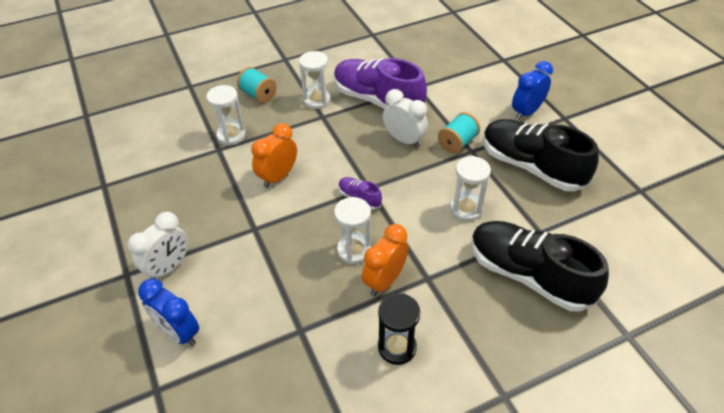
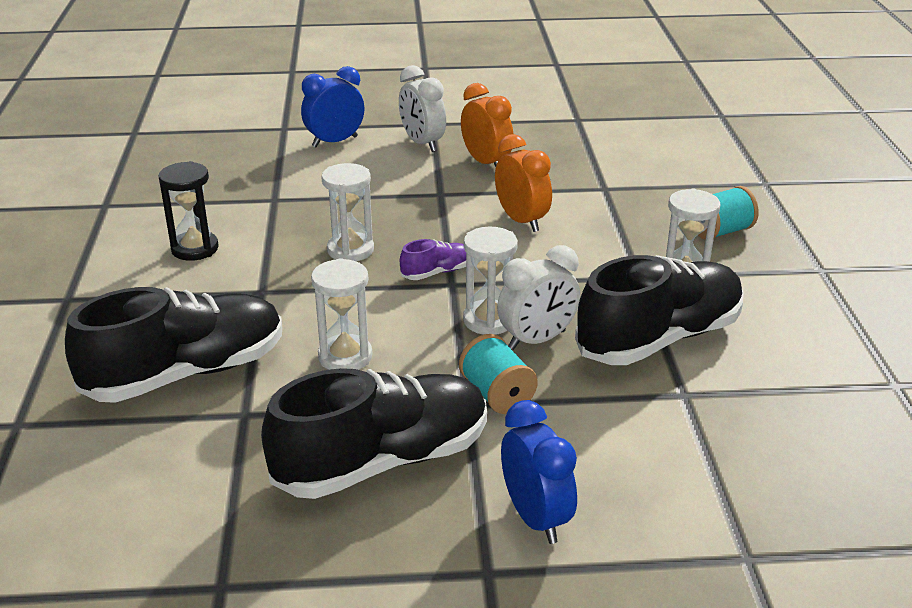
camera: 110 degrees right, 15 degrees down
white hourglass [206,85,246,146] -> white hourglass moved to [463,227,518,335]
purple shoe [334,58,427,109] -> black shoe [575,255,743,365]
orange clock [362,224,408,296] -> orange clock moved to [461,83,513,167]

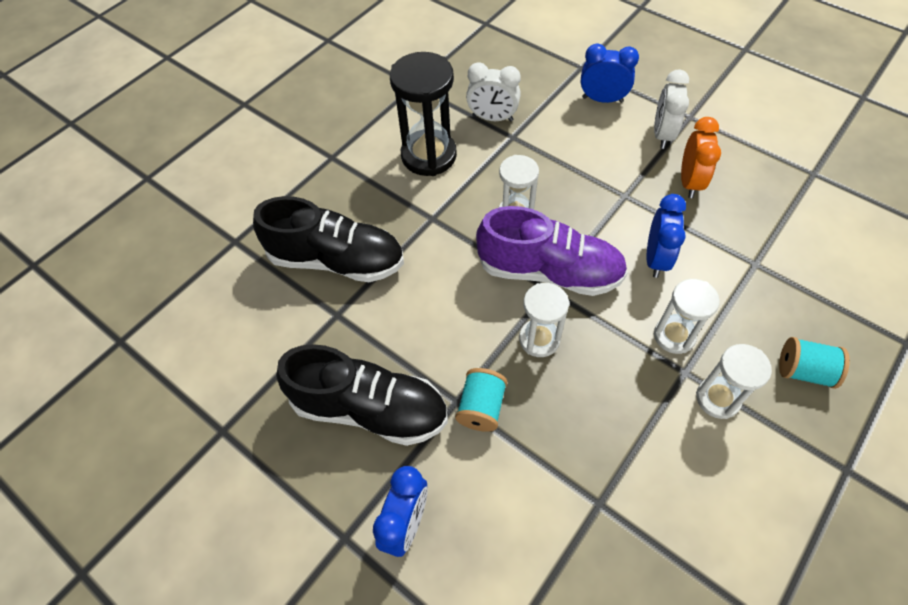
camera: 45 degrees right, 25 degrees up
black hourglass [158,161,219,261] -> black hourglass [390,52,457,176], size x1.64
white hourglass [311,258,372,370] -> white hourglass moved to [654,279,720,354]
purple shoe [400,239,466,280] -> purple shoe [476,206,628,296], size x2.32
orange clock [495,134,552,232] -> blue clock [647,194,686,278]
white clock [497,245,580,350] -> white clock moved to [466,62,521,122]
black shoe [575,255,743,365] -> none

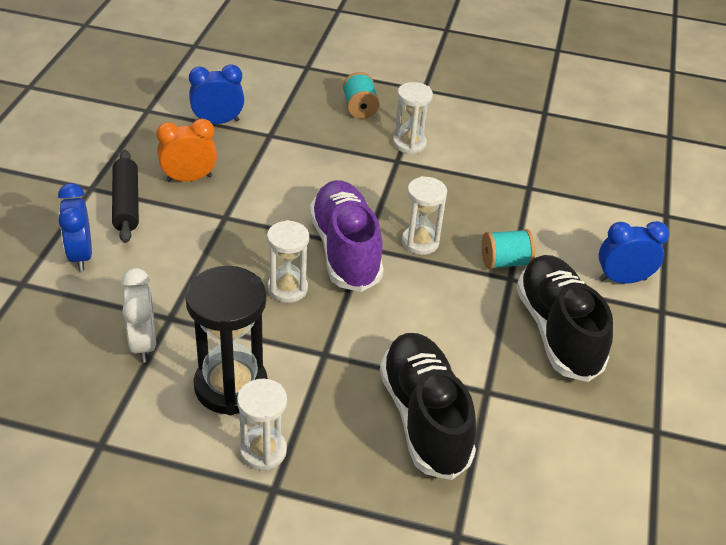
camera: 120 degrees left, 15 degrees down
blue clock [647,194,686,278] -> blue clock moved to [189,64,244,124]
white clock [654,69,689,149] -> black rolling pin [112,150,139,243]
white hourglass [654,279,720,354] -> white hourglass moved to [237,379,287,470]

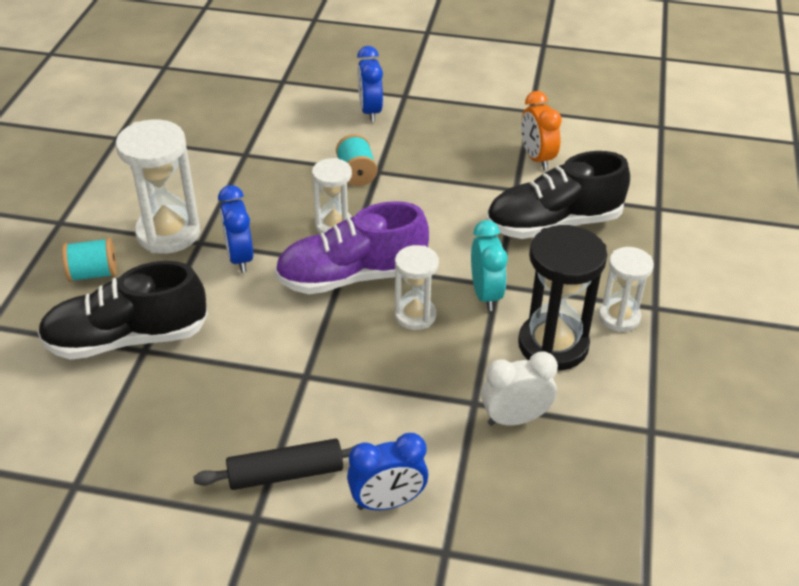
camera: 90 degrees left, 0 degrees up
orange clock [156,119,217,182] -> orange clock moved to [521,91,562,170]
blue clock [189,64,244,124] -> blue clock moved to [218,185,253,273]
white hourglass [393,82,433,154] -> white hourglass [116,119,200,254], size x1.64
black shoe [516,255,613,382] -> black shoe moved to [38,261,208,360]
none -> turquoise clock [471,220,508,311]

